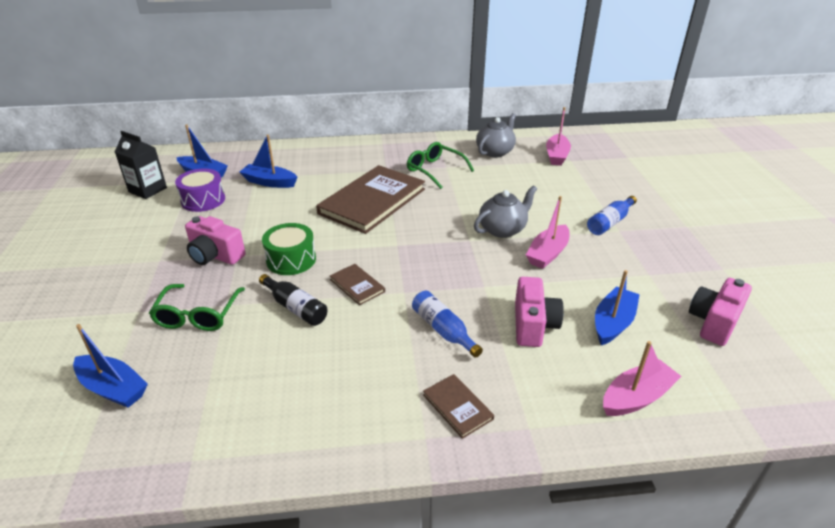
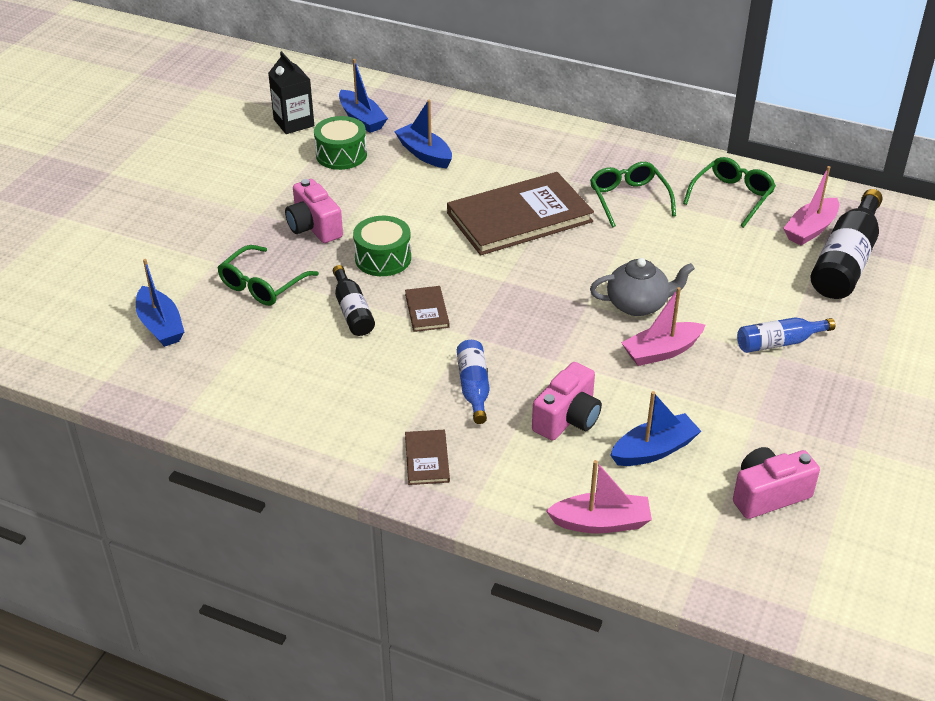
camera: 30 degrees right, 5 degrees up
purple drum [175,168,225,212] -> green drum [314,116,367,170]
grey teapot [476,113,516,157] -> green glasses [683,157,776,228]
none -> black bottle [811,189,883,299]

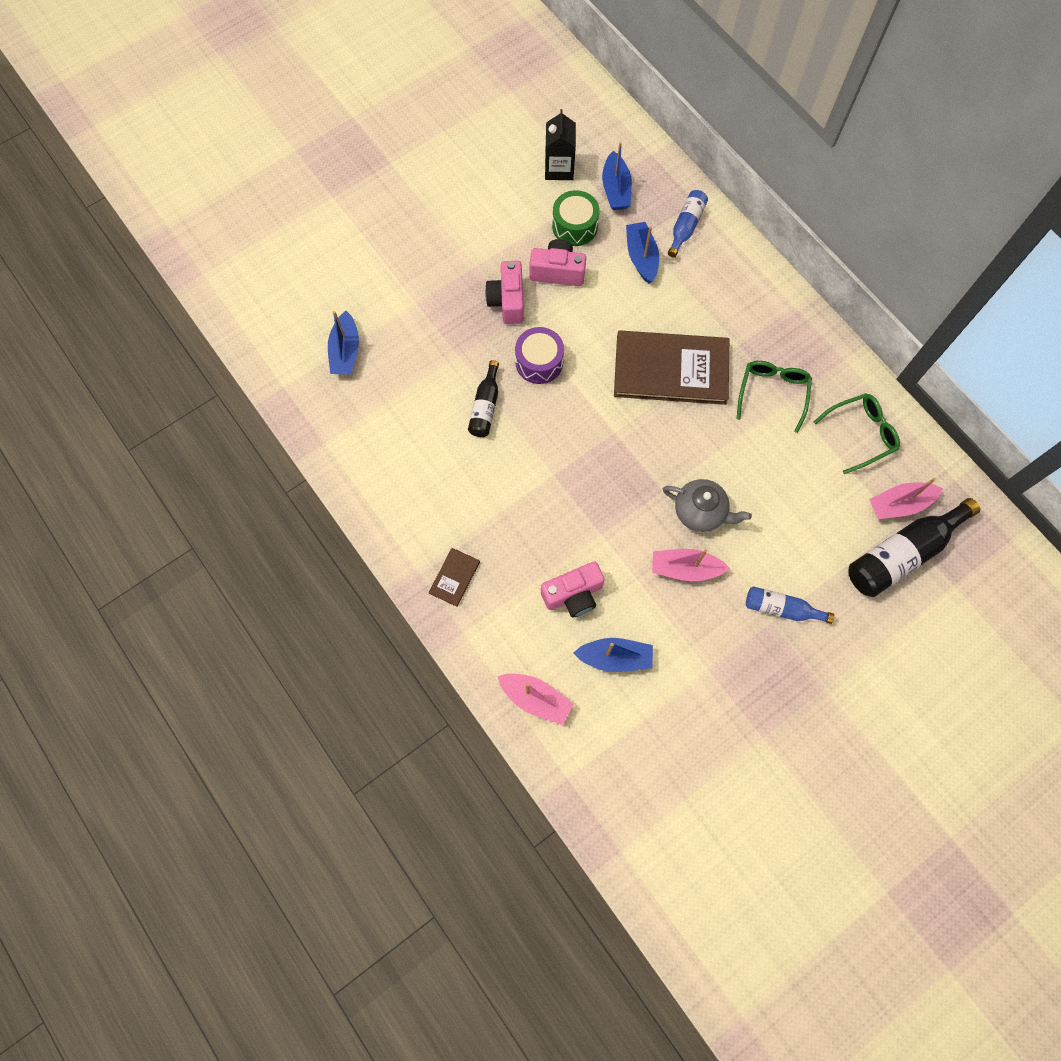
camera: 30 degrees right, 30 degrees up
green glasses [217,245,319,306] -> none
green drum [353,216,411,276] -> purple drum [515,327,564,384]
brown book [405,286,450,332] -> none
blue bottle [457,340,490,424] -> blue bottle moved to [668,190,708,258]
pink camera [733,447,820,519] -> pink camera moved to [530,239,586,286]

